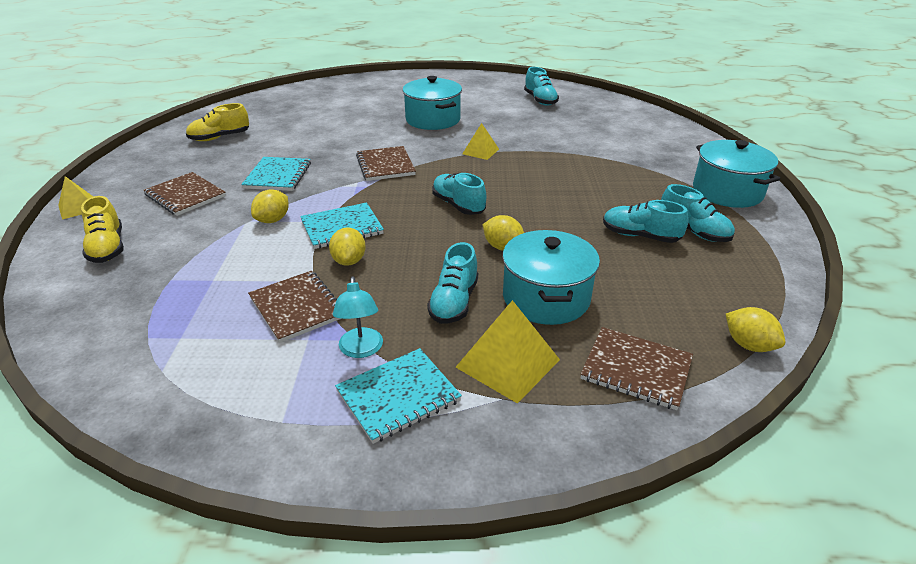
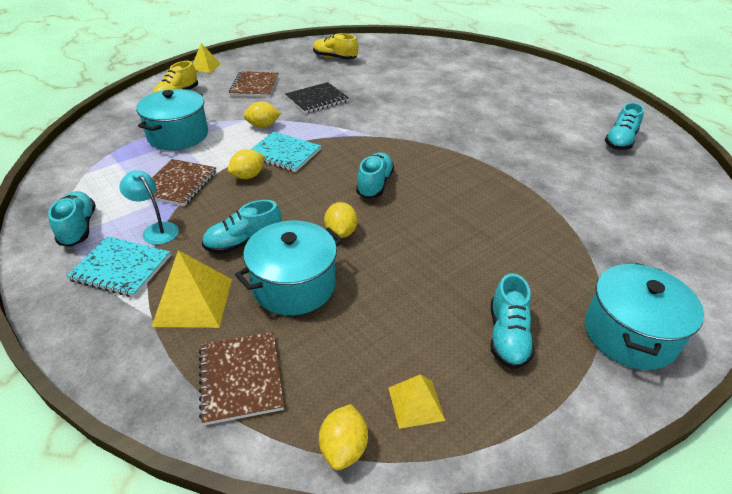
camera: 50 degrees right, 5 degrees up
turquoise notebook [241,157,311,191] -> black notebook [285,82,349,114]
turquoise lamp [333,276,383,358] -> turquoise lamp turned 90 degrees clockwise [119,170,179,245]
brown notebook [356,146,416,181] -> none
turquoise pot [402,76,462,130] -> turquoise pot moved to [136,89,208,150]
yellow pyramid [462,123,499,160] -> yellow pyramid moved to [389,374,445,429]
turquoise shoe [603,200,689,243] -> turquoise shoe moved to [48,191,96,247]

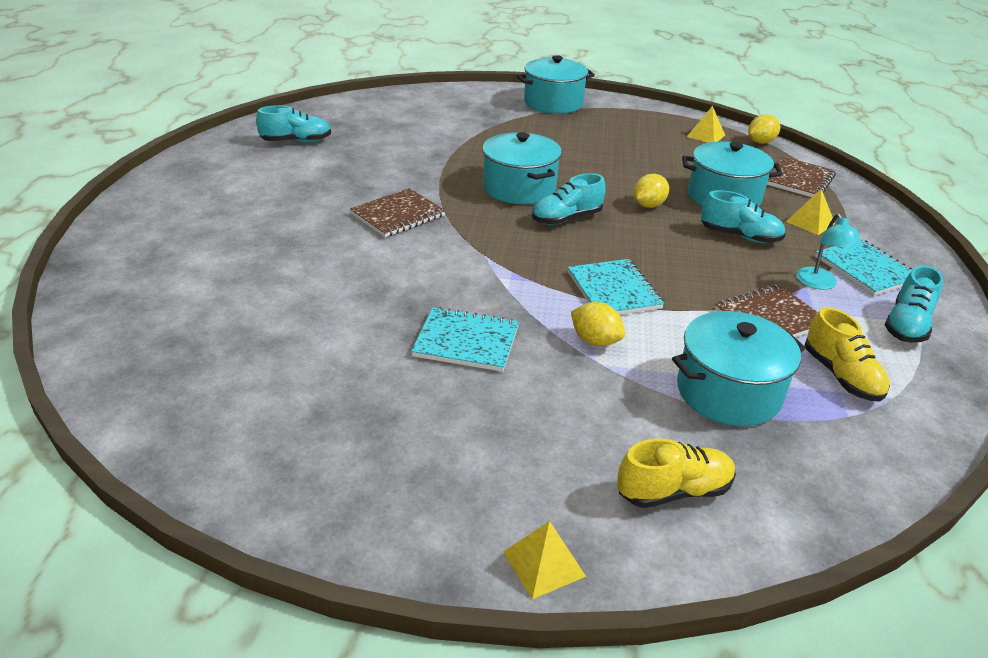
camera: 135 degrees left, 5 degrees down
yellow pyramid [151,250,232,328] -> yellow pyramid [786,189,835,235], size x0.61
yellow lemon [228,149,265,179] -> none
brown notebook [229,71,278,97] -> brown notebook moved to [350,188,446,237]
black notebook [285,82,349,114] -> turquoise notebook [411,307,519,372]
yellow shoe [313,33,358,60] -> yellow shoe moved to [805,307,890,402]
turquoise shoe [490,273,535,369] -> none
none -> turquoise pot [482,132,562,204]

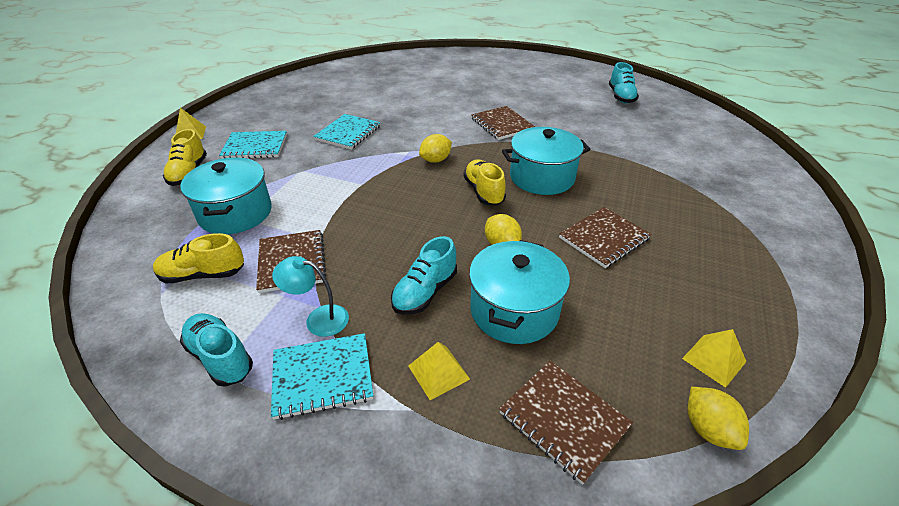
camera: 105 degrees right, 5 degrees up
turquoise pot [517,55,595,114] -> none
turquoise shoe [532,173,606,225] -> yellow shoe [463,160,506,206]
turquoise notebook [568,259,664,315] -> turquoise notebook moved to [219,131,287,159]
yellow lemon [571,302,625,346] -> yellow lemon moved to [419,134,452,163]
none -> brown notebook [559,207,652,268]

